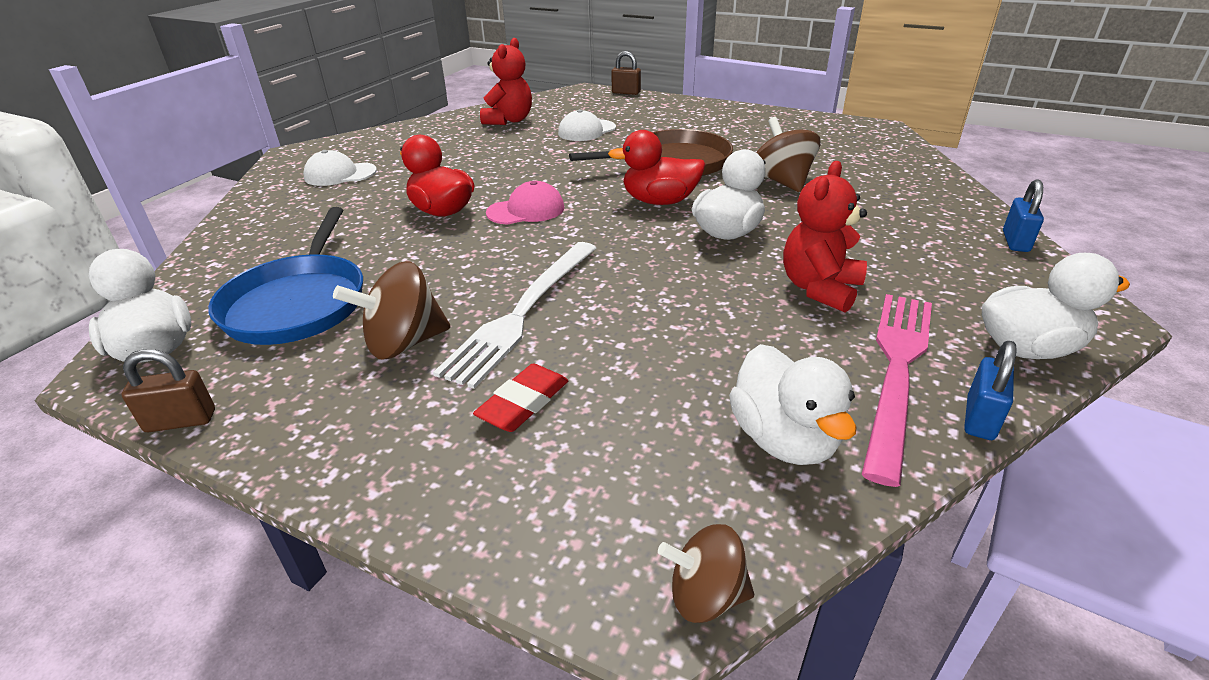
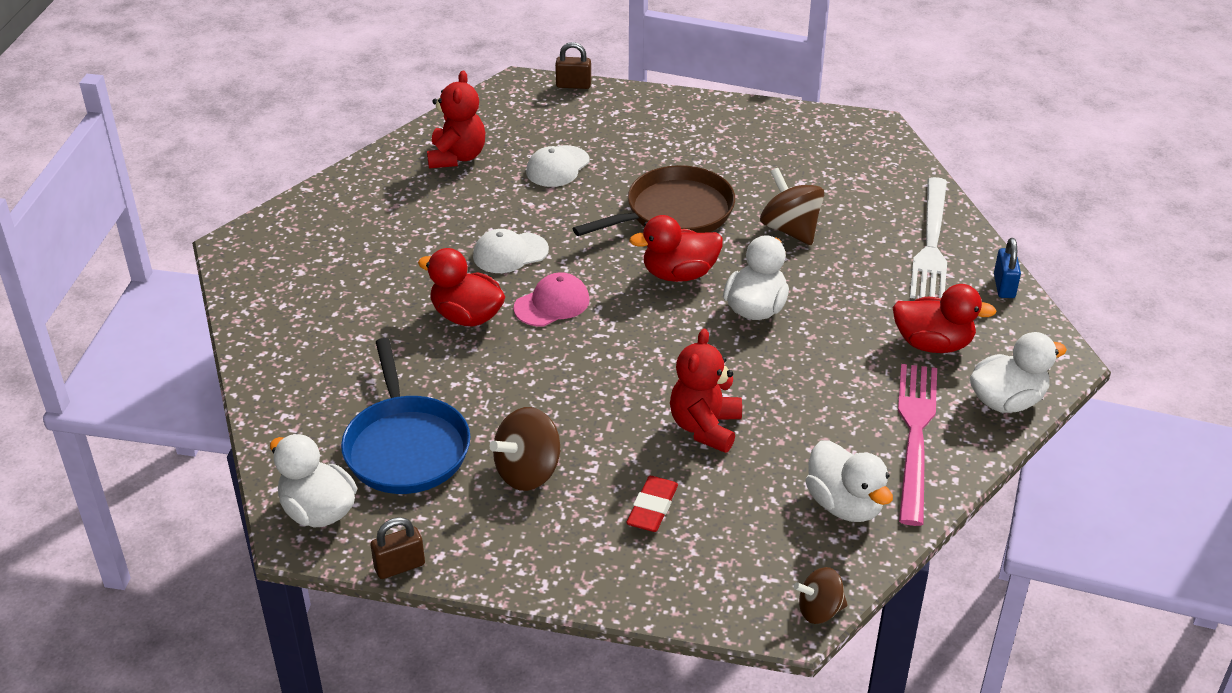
camera: 15 degrees left, 5 degrees up
white cap [303,150,377,186] -> white cap moved to [473,229,549,273]
white fork [433,242,596,389] -> white fork moved to [910,177,947,299]
red teddy bear [783,161,867,313] -> red teddy bear moved to [670,329,742,453]
blue padlock [964,341,1017,440] -> none
none -> red duck [892,284,997,353]

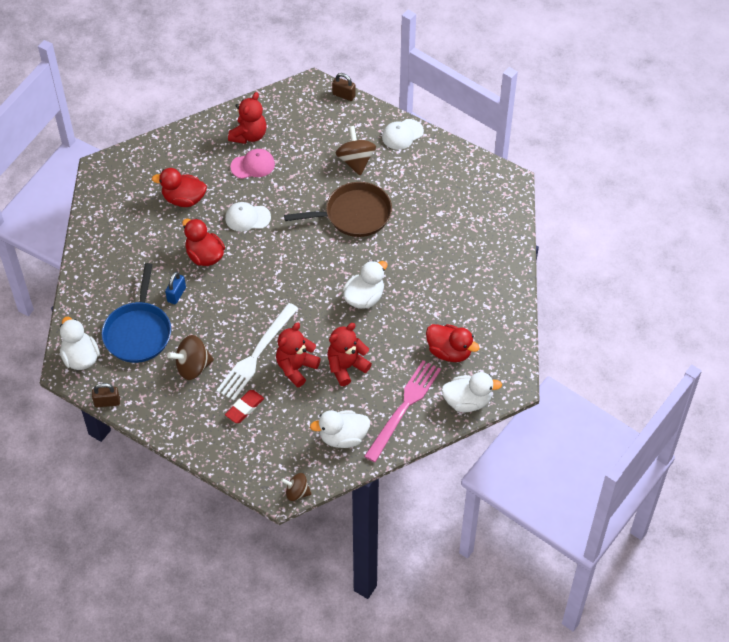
camera: 20 degrees right, 15 degrees up
pink cap [513,272,590,326] -> pink cap moved to [230,149,275,179]
white cap [526,145,590,187] -> white cap moved to [382,119,424,150]
red duck [629,215,723,282] -> red duck moved to [152,168,207,207]
brown spinning top [760,168,824,245] -> brown spinning top moved to [335,126,376,176]
white duck [805,440,893,522] -> white duck turned 90 degrees clockwise [310,410,370,448]
white fork [910,177,947,299] -> white fork moved to [216,303,298,401]
blue padlock [994,238,1021,298] -> blue padlock moved to [165,272,186,304]
none -> red teddy bear [327,323,372,386]

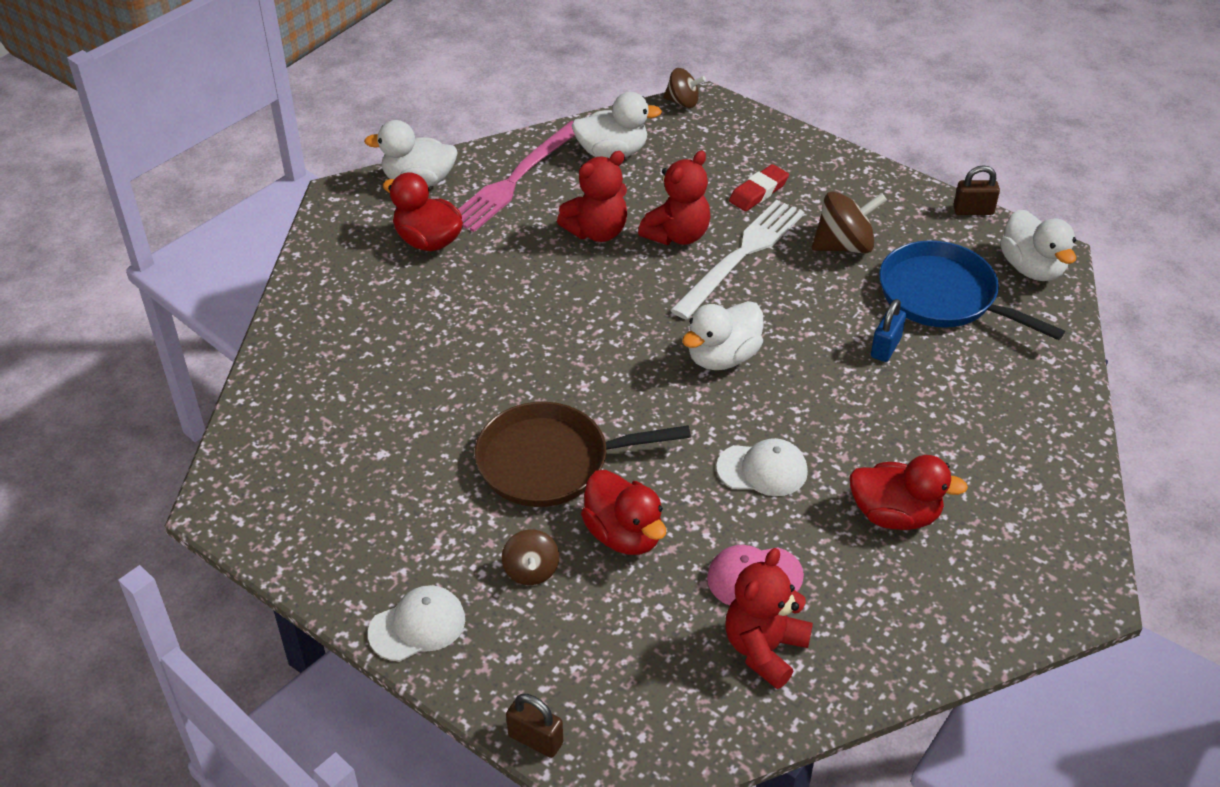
camera: 175 degrees left, 10 degrees down
blue pan [102,263,171,363] -> blue pan turned 60 degrees counterclockwise [879,240,1065,340]
red duck [182,218,225,266] -> red duck moved to [581,470,666,555]
brown spinning top [335,126,376,176] -> brown spinning top [502,529,559,585], size x0.64
white duck [343,261,387,309] -> white duck moved to [682,301,764,370]

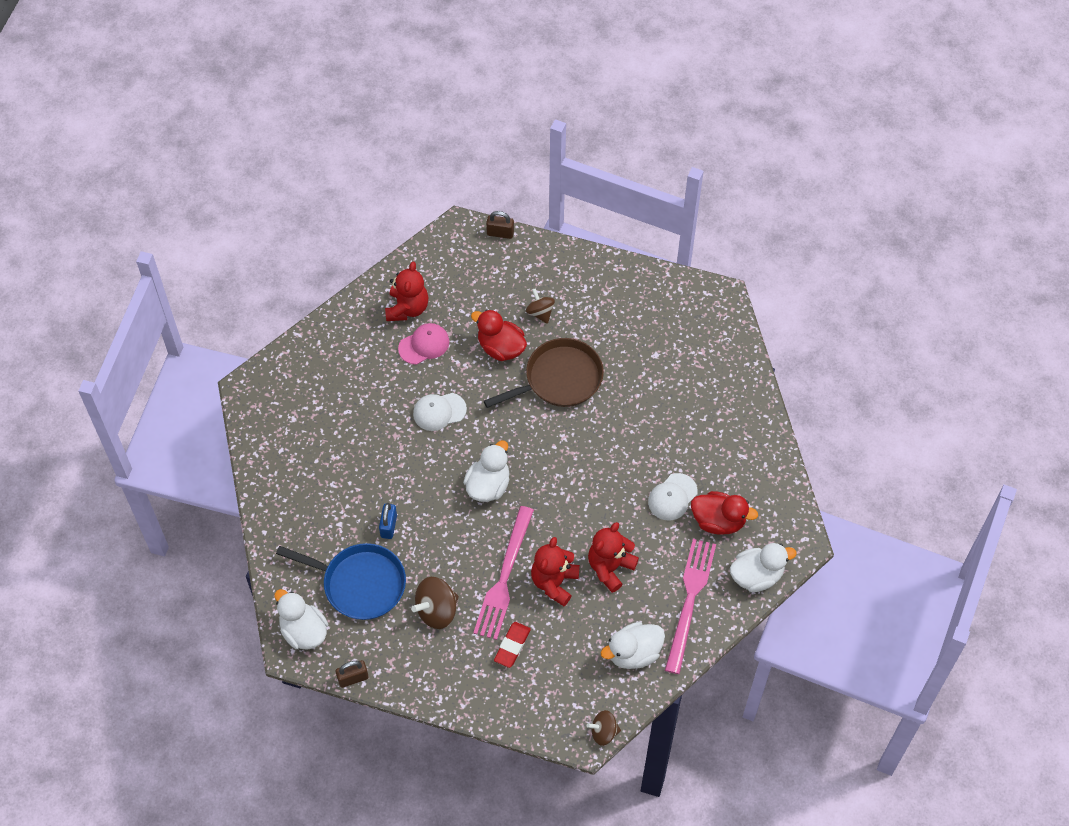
camera: 160 degrees right, 15 degrees up
white cap [368,585,465,661] -> white cap moved to [648,473,698,521]
white fork [670,200,804,319] -> pink fork [473,506,534,640]
red duck [849,455,968,530] -> none

